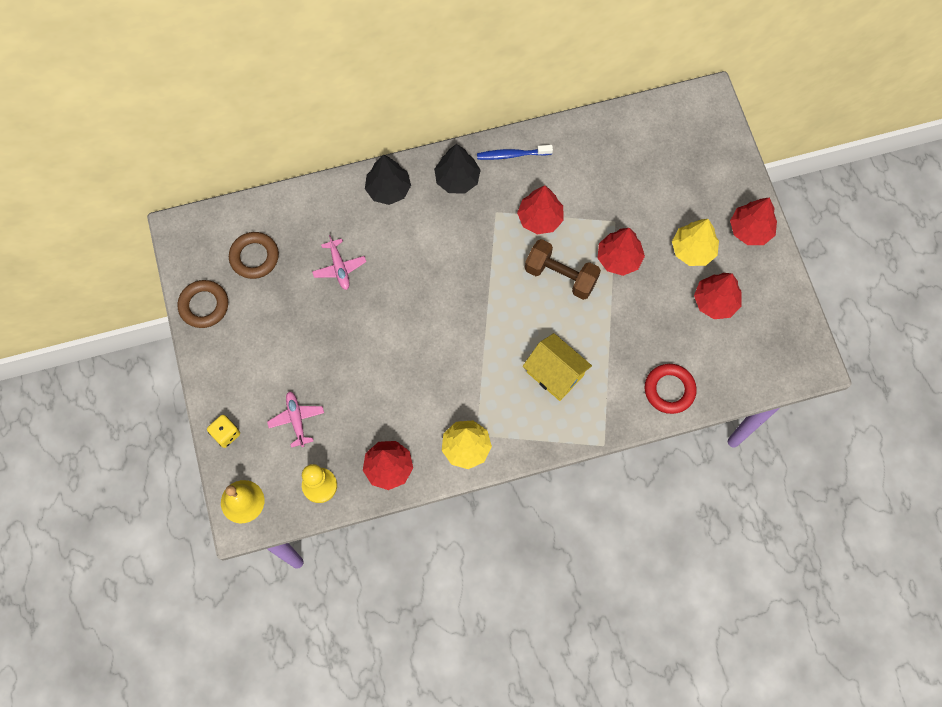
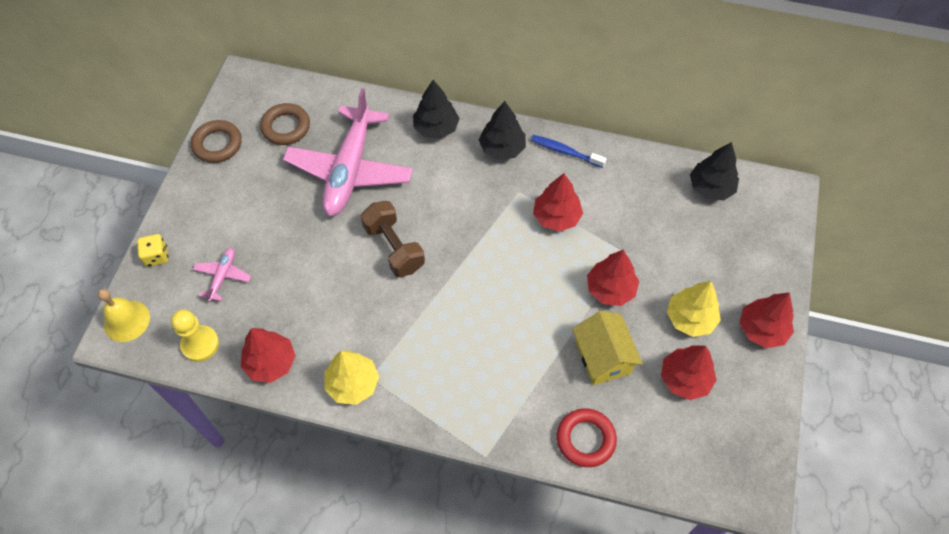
camera: 30 degrees right, 10 degrees down
pink plane [312,235,366,290] -> pink plane [283,88,413,216], size x2.33
yellow house [523,333,592,401] -> yellow house moved to [573,311,643,385]
brown dumbbell [525,239,601,300] -> brown dumbbell moved to [361,201,425,277]
none -> black tree [690,142,739,201]

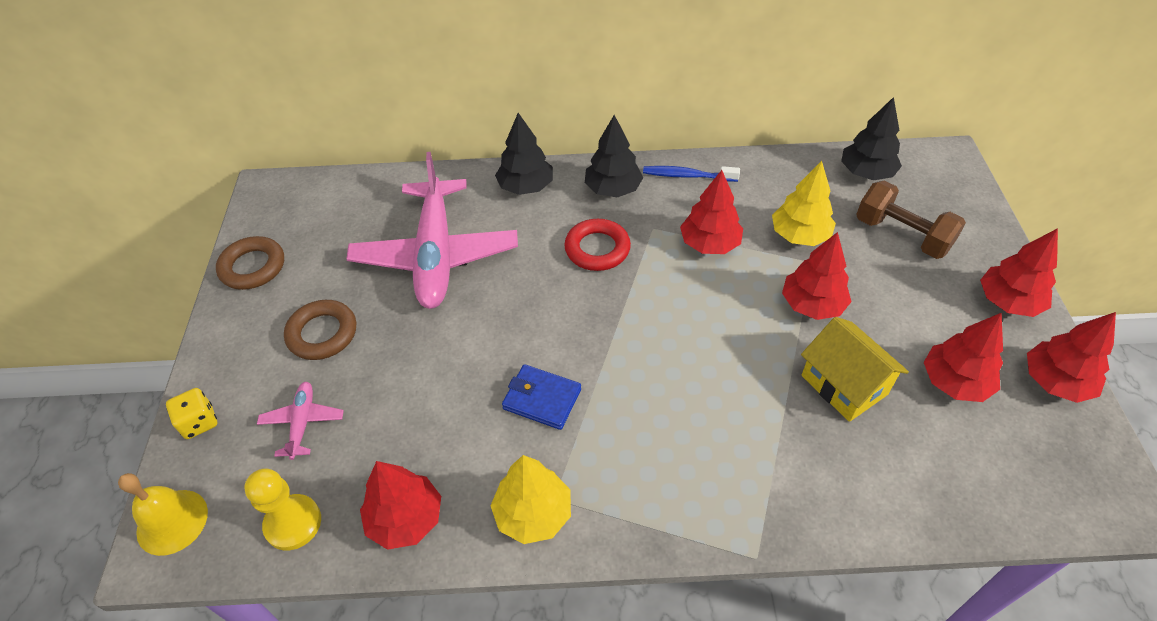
camera: 15 degrees left, 10 degrees down
brown ring [260,103,310,145] -> brown ring moved to [284,300,356,360]
brown dumbbell [361,201,425,277] -> brown dumbbell moved to [856,181,966,259]
red ring [557,408,617,467] -> red ring moved to [564,219,631,271]
yellow tree [667,281,721,337] -> yellow tree moved to [772,161,836,246]
none -> blue wallet [502,364,581,430]
none -> red tree [1027,312,1116,403]

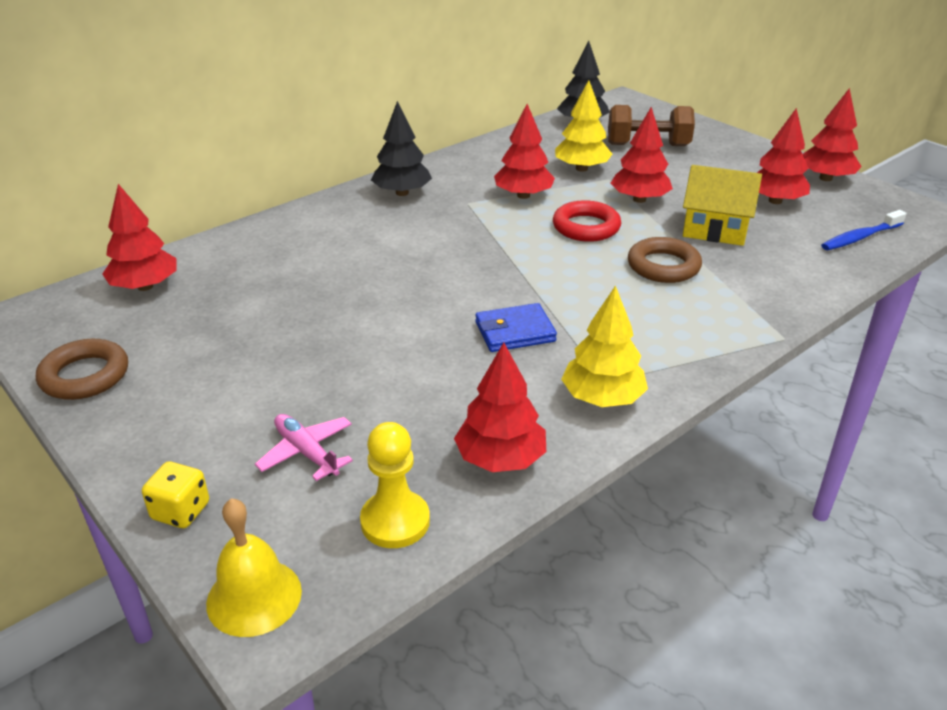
camera: 40 degrees left, 15 degrees down
brown ring [284,300,356,360] -> brown ring moved to [628,237,702,283]
pink plane [346,152,518,309] -> none
black tree [495,113,553,195] -> none
red ring [564,219,631,271] -> red ring moved to [553,200,621,242]
blue toothbrush [643,166,740,182] -> blue toothbrush moved to [821,210,907,250]
red tree [980,228,1058,317] -> red tree moved to [102,184,176,291]

